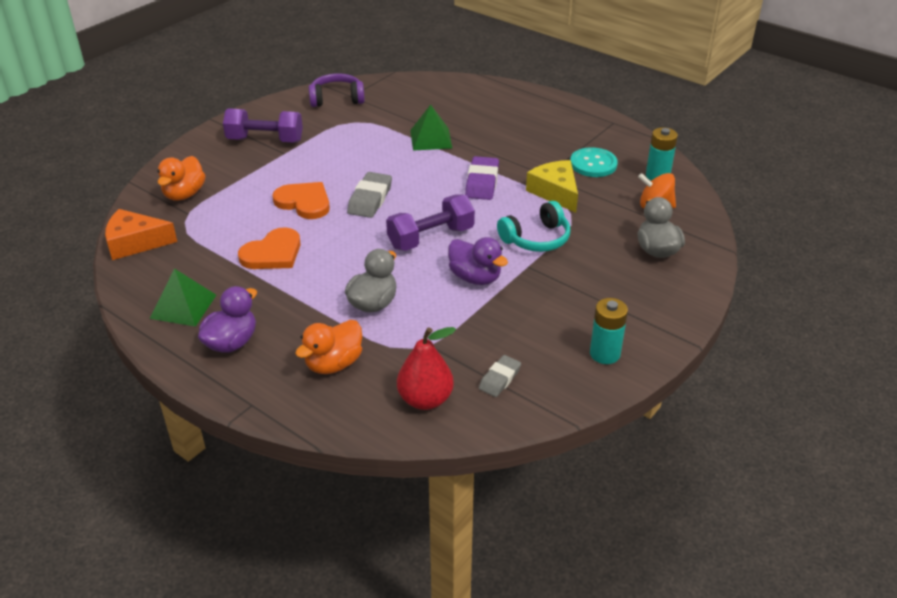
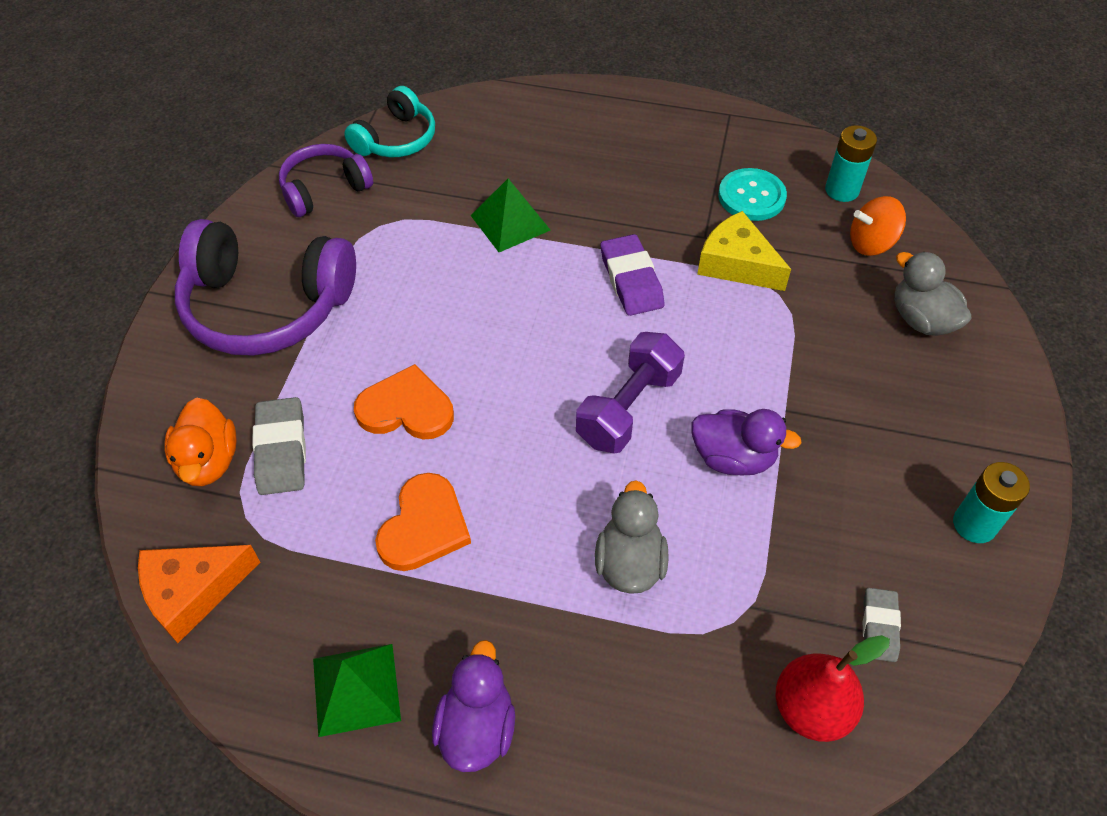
camera: 25 degrees left, 15 degrees up
purple dumbbell [223,108,303,142] -> purple headphones [175,219,356,356]
orange duck [295,320,362,374] -> none
grey eraser [347,172,392,218] -> grey eraser moved to [252,397,306,495]
turquoise headphones [497,201,570,252] -> turquoise headphones moved to [344,86,435,157]

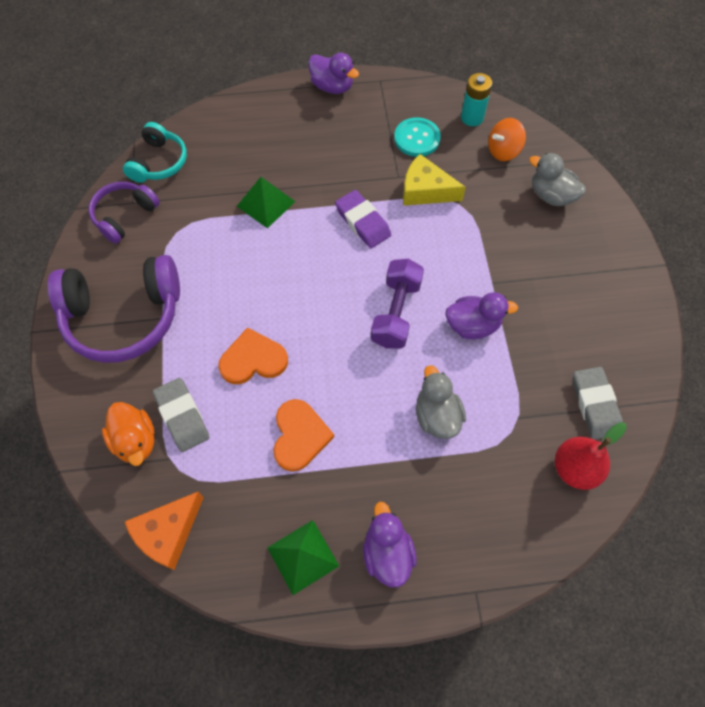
camera: 20 degrees left, 10 degrees up
grey eraser [863,588,901,662] -> grey eraser [573,367,623,439], size x1.58
turquoise battery [953,462,1030,543] -> none
none -> purple duck [308,53,359,94]

